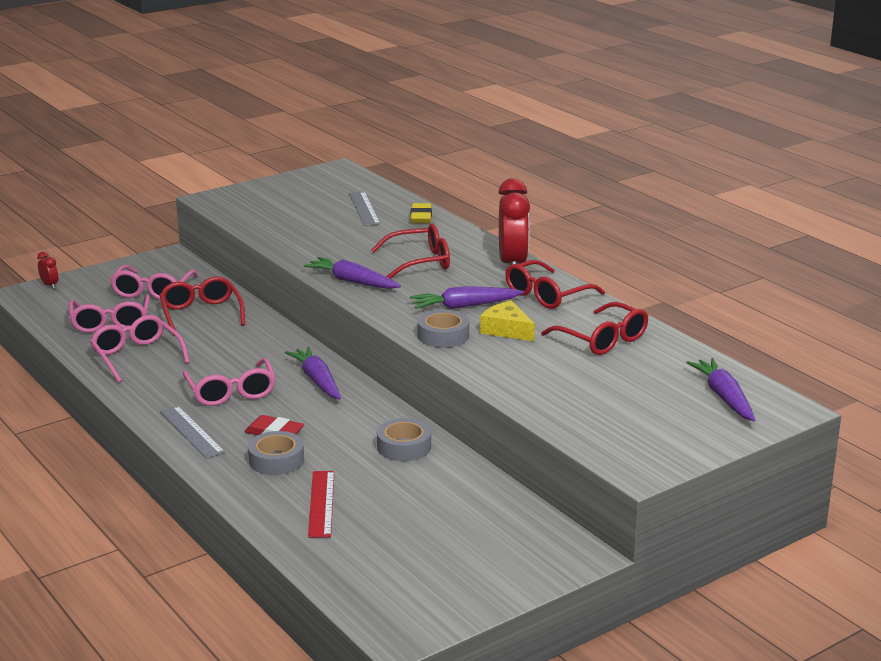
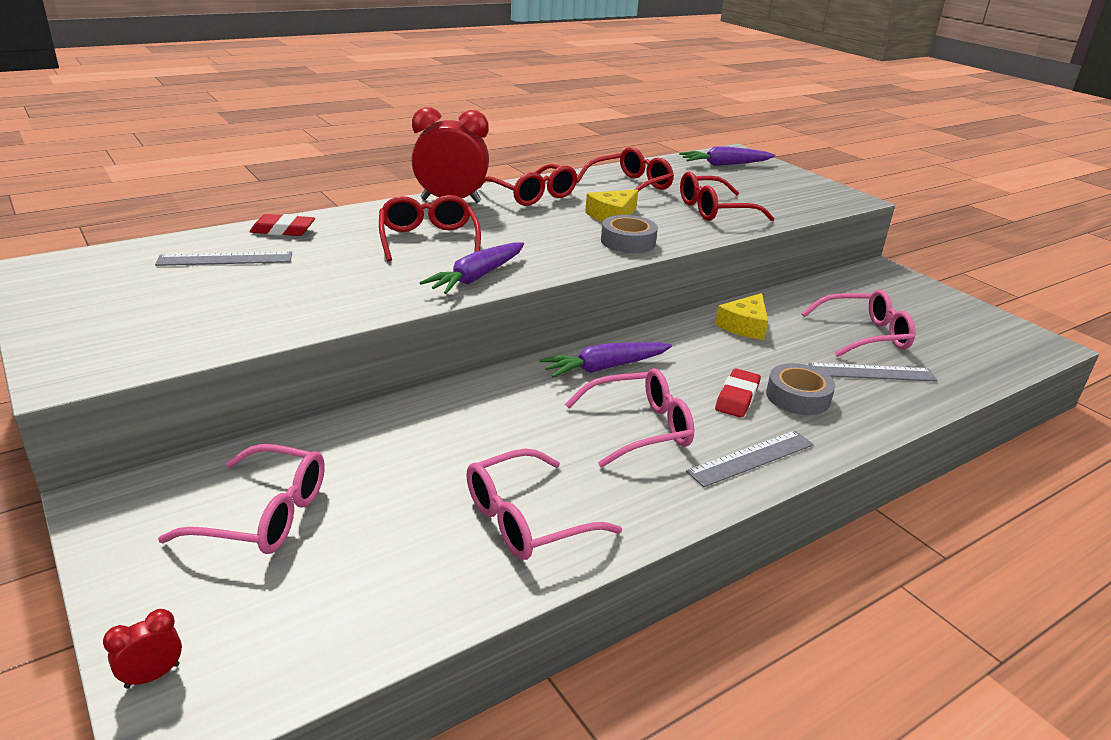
camera: 90 degrees left, 5 degrees up
pink glasses [69,295,150,333] -> pink glasses moved to [802,290,915,357]
red glasses [159,276,245,336] -> red glasses moved to [680,172,774,221]
red ruler [308,471,334,538] -> grey ruler [808,363,937,382]
grey tape [377,418,431,461] -> yellow cheese [715,293,768,340]
yellow eraser [410,203,432,223] -> red eraser [249,214,315,236]
purple carrot [410,286,524,309] -> none

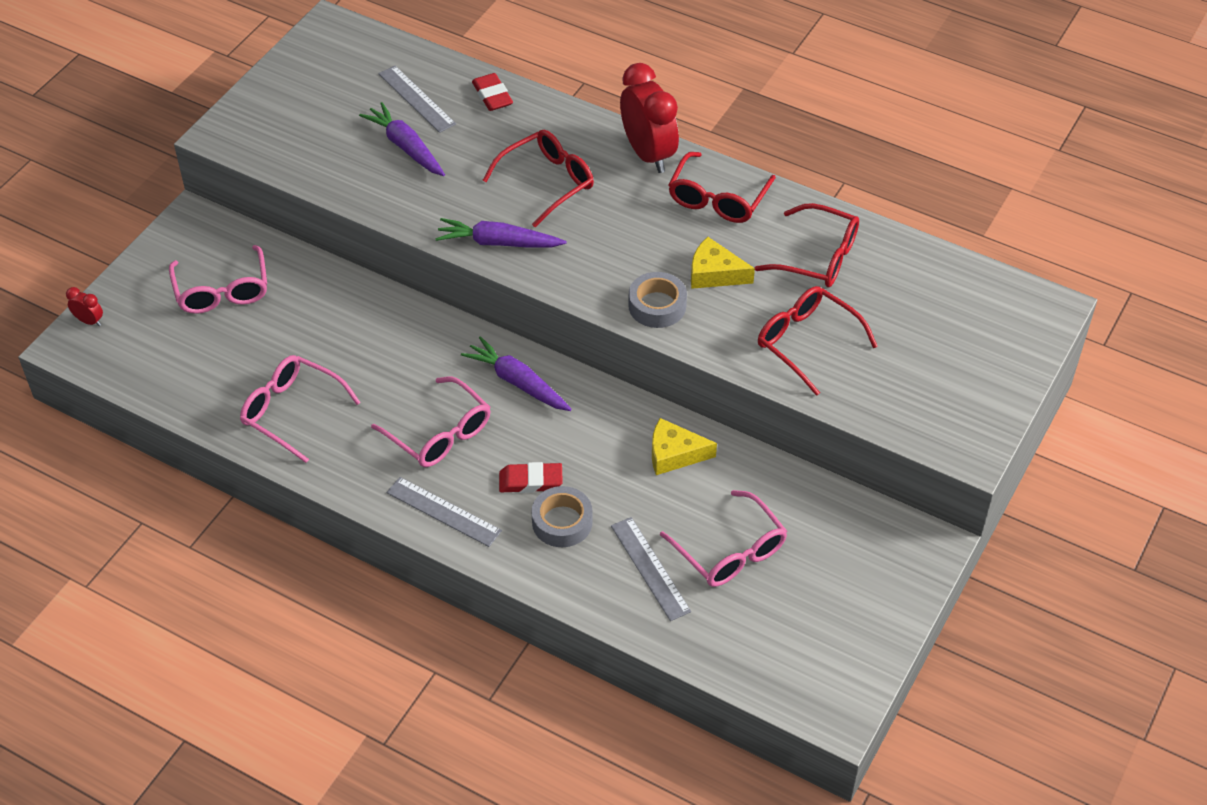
camera: 65 degrees right, 20 degrees up
purple carrot [679,147,776,166] -> purple carrot moved to [359,102,445,176]

